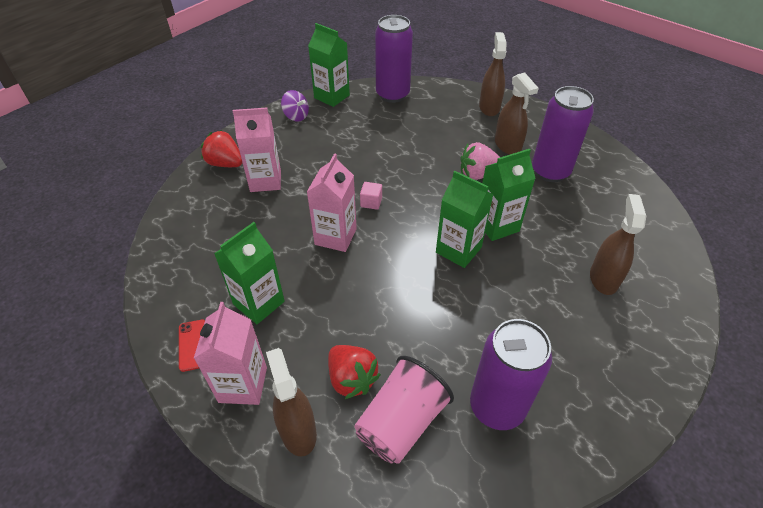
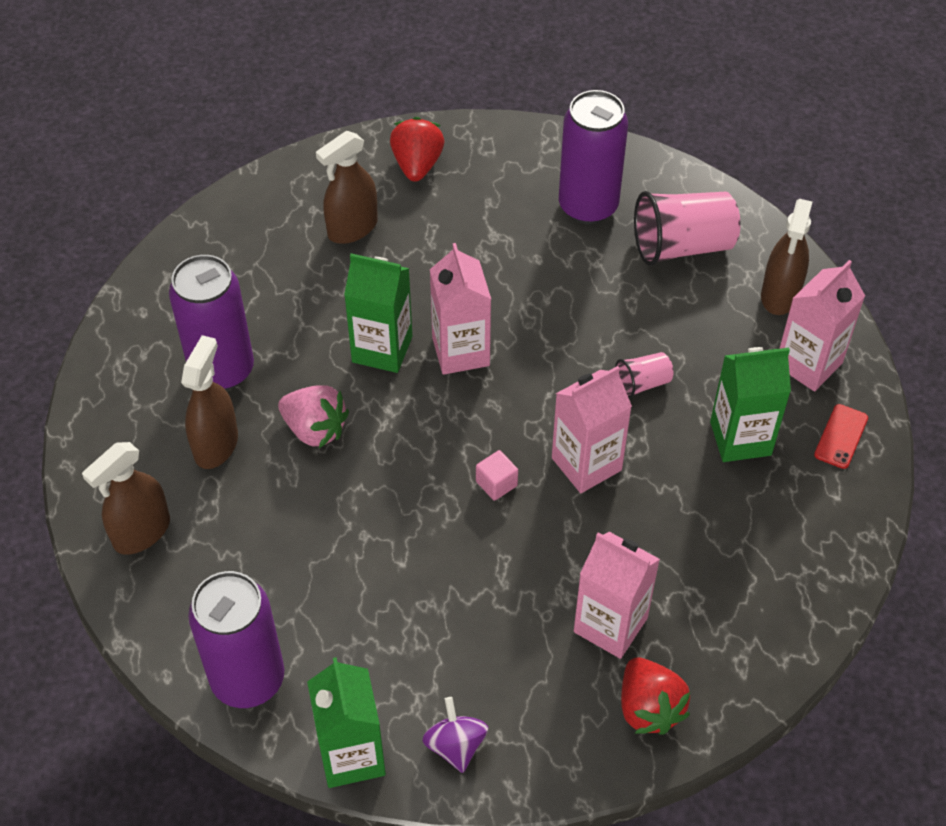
camera: 140 degrees left, 5 degrees up
red strawberry [328,345,381,399] -> red strawberry moved to [390,117,444,181]
green carton [436,171,493,268] -> pink carton [430,243,491,375]
none -> pink cup [615,352,674,398]

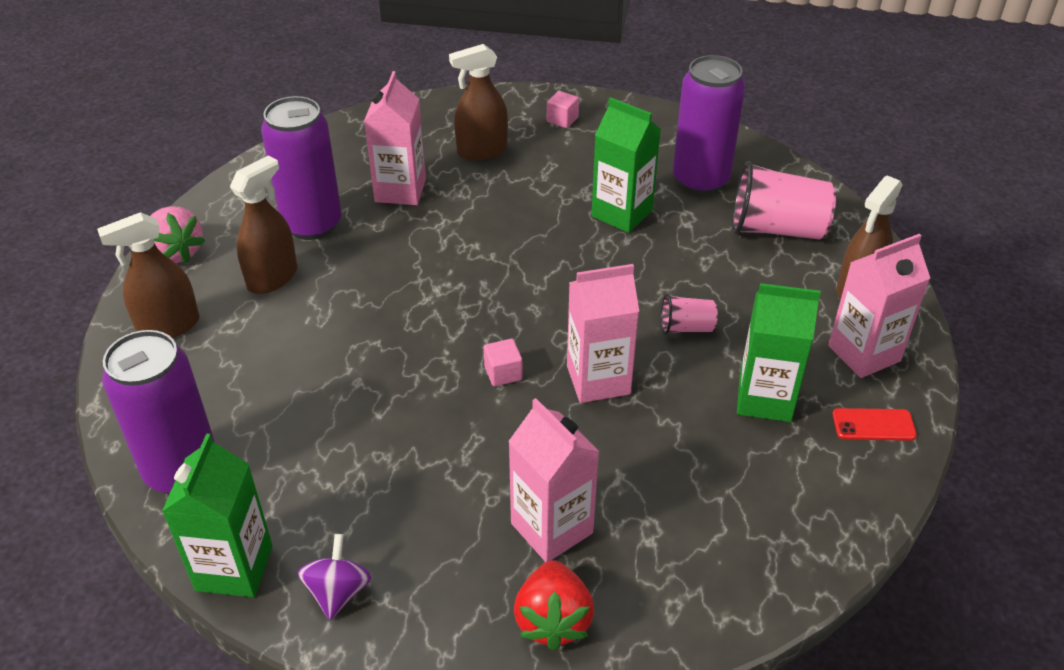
camera: 20 degrees right, 10 degrees down
pink strawberry [278,385,349,448] -> pink strawberry moved to [151,206,205,263]
green carton [344,253,412,373] -> green carton moved to [591,97,661,233]
red strawberry [390,117,444,181] -> pink cube [547,91,579,128]
pink carton [430,243,491,375] -> pink carton moved to [364,71,426,205]
red phone [814,404,868,469] -> red phone turned 45 degrees clockwise [832,408,917,441]

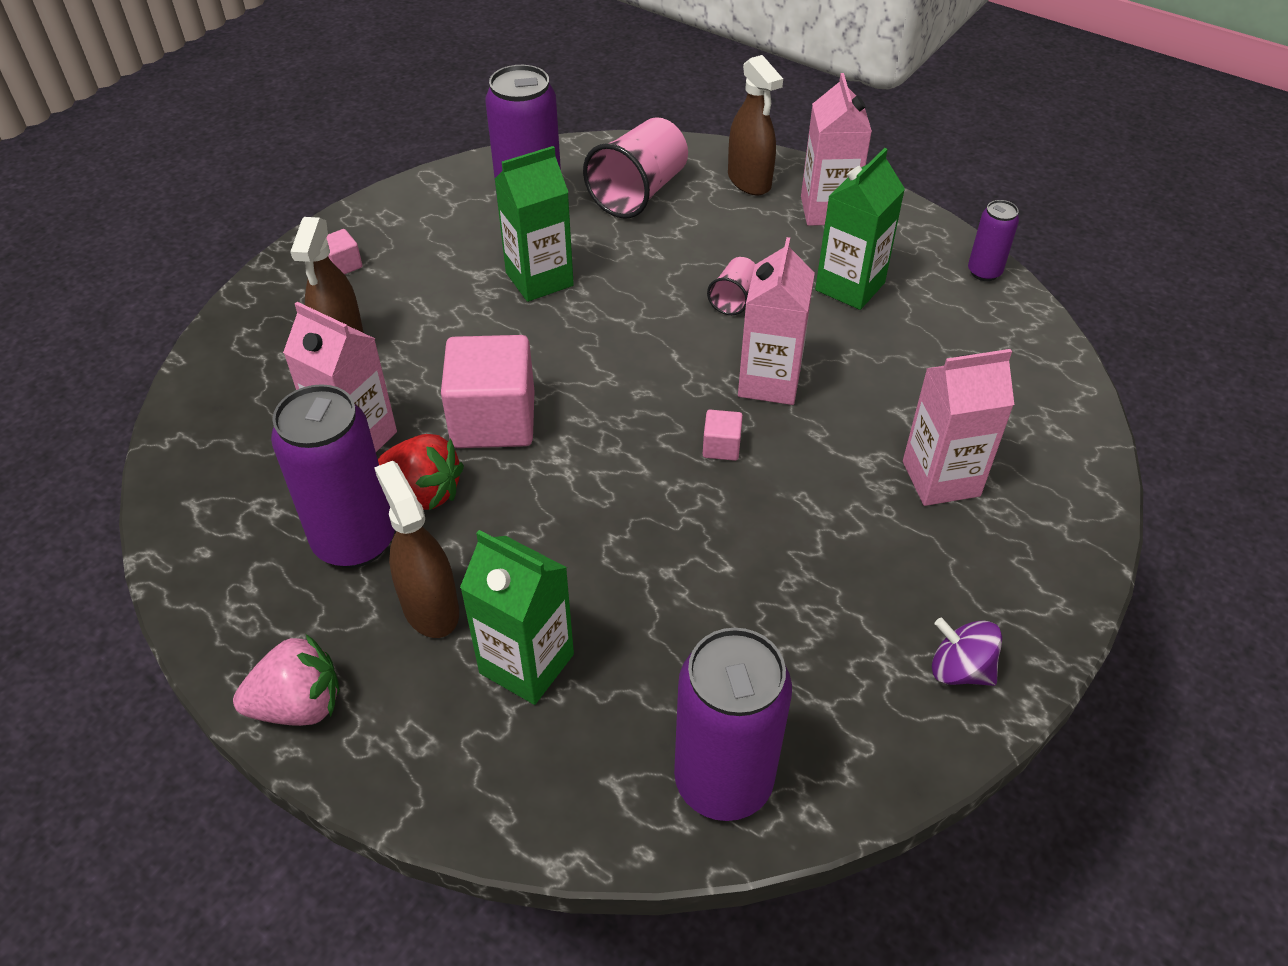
camera: 65 degrees left, 5 degrees up
brown spray bottle [97,212,199,338] -> none
green carton [162,434,273,597] -> green carton moved to [460,530,574,705]
red strawberry [514,560,594,650] -> red strawberry moved to [378,434,464,510]
red phone [832,408,917,441] -> none
none -> pink cube [441,335,534,448]
none -> purple can [968,200,1019,281]

